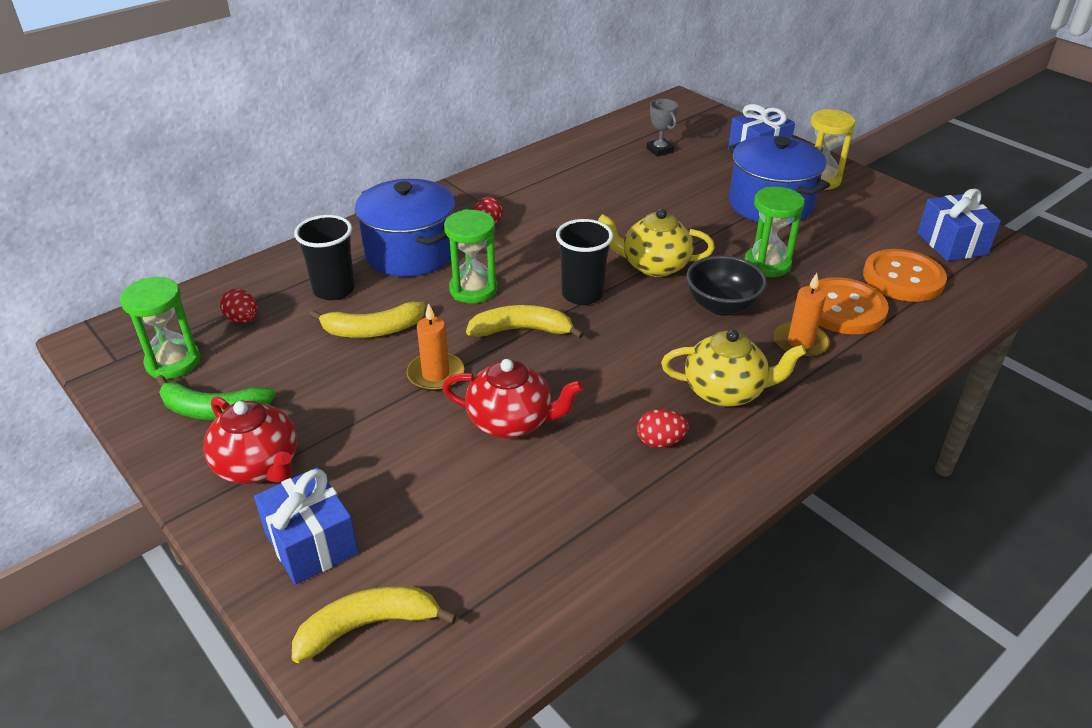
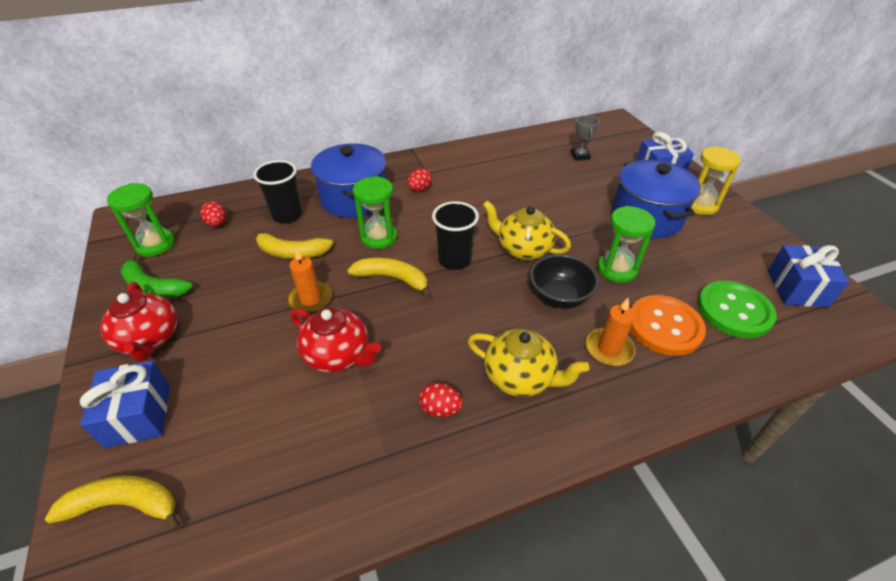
camera: 20 degrees right, 5 degrees up
orange button [863,249,947,302] -> green button [697,281,777,338]

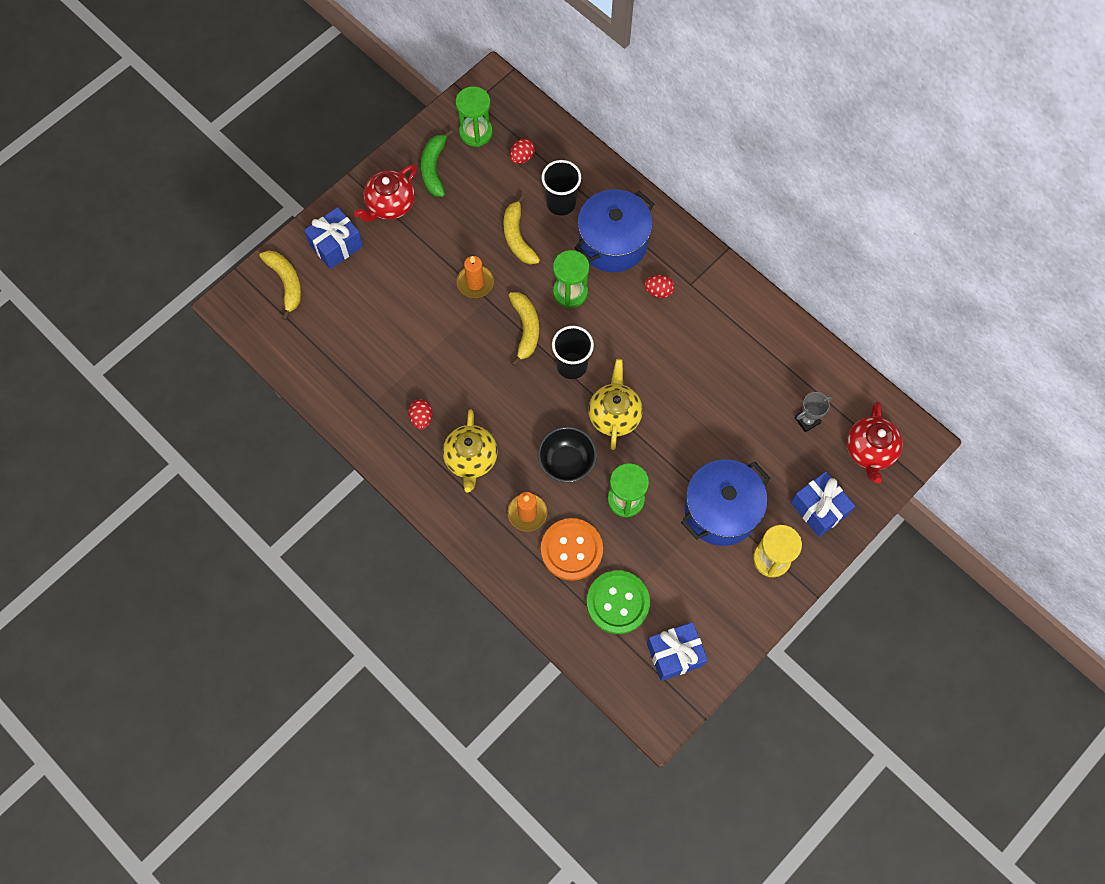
camera: 65 degrees right, 25 degrees up
red teapot [290,308,381,372] -> red teapot moved to [847,401,903,483]

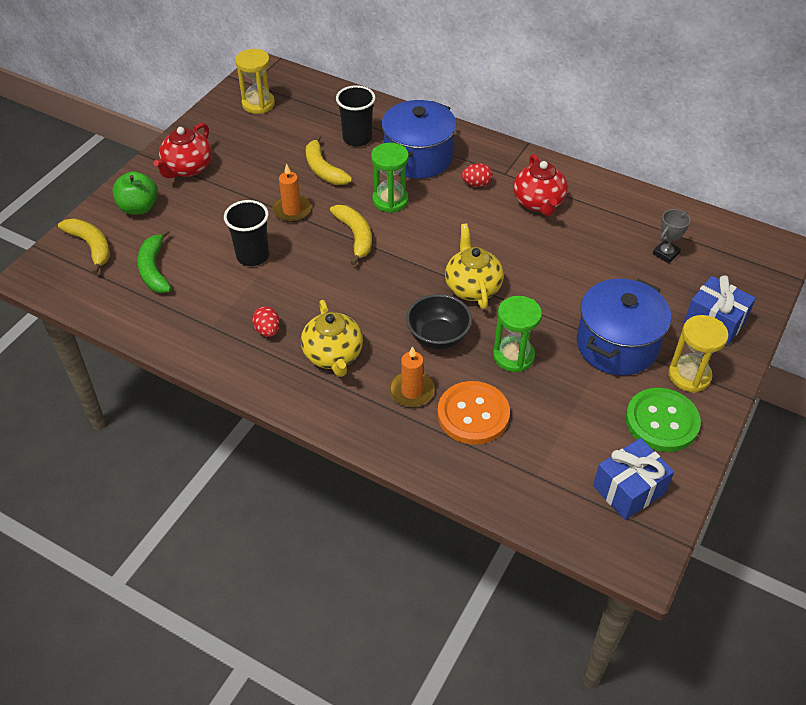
camera: 15 degrees left, 20 degrees down
blue gift [304,207,363,269] -> green apple [112,171,158,215]
green banana [421,129,453,197] -> green banana moved to [137,229,172,293]
green hourglass [456,86,493,147] -> yellow hourglass [235,49,275,114]
red egg [510,138,535,164] -> none
black cup [552,326,594,379] -> black cup moved to [224,200,269,266]
green button [587,570,650,634] -> green button moved to [626,388,701,452]
red teapot [847,401,903,483] -> red teapot moved to [513,154,568,216]

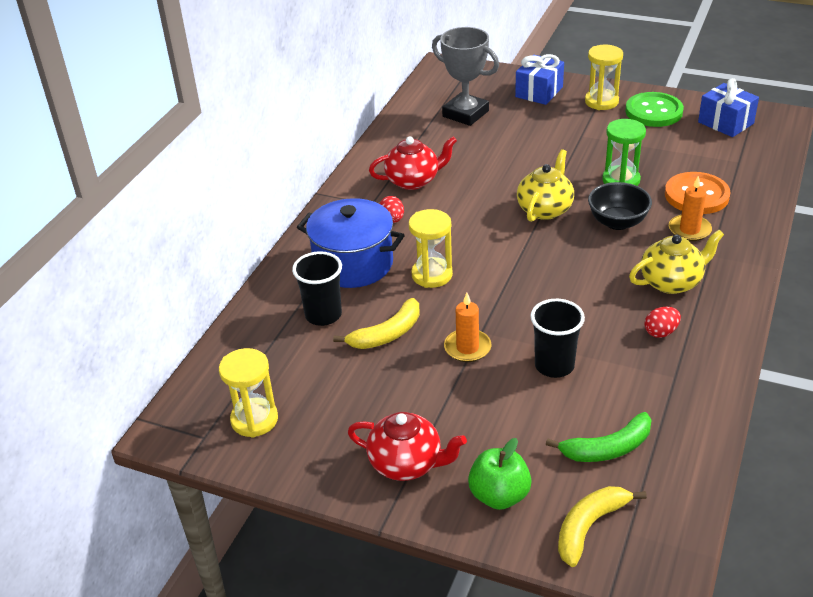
camera: 95 degrees left, 10 degrees down
yellow banana [330,205,372,265] -> none
green hourglass [371,143,409,213] -> yellow hourglass [409,209,453,288]
yellow teapot [445,224,504,309] -> yellow teapot turned 135 degrees clockwise [517,149,574,222]
blue pot [577,279,671,375] -> none
grey trophy [653,209,691,263] -> grey trophy [432,27,499,126], size x1.96

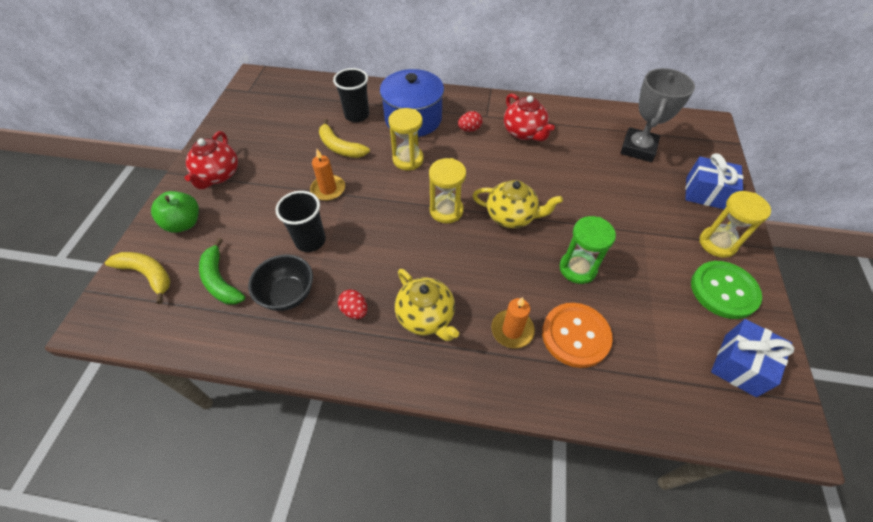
camera: 75 degrees right, 15 degrees up
yellow hourglass [219,348,278,438] -> yellow hourglass moved to [429,158,466,224]
black bowl [588,182,652,230] -> black bowl moved to [248,254,313,311]

